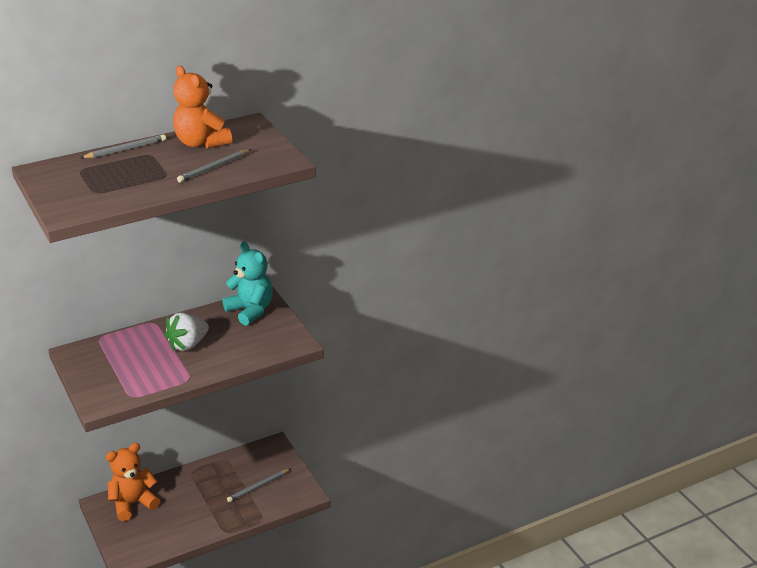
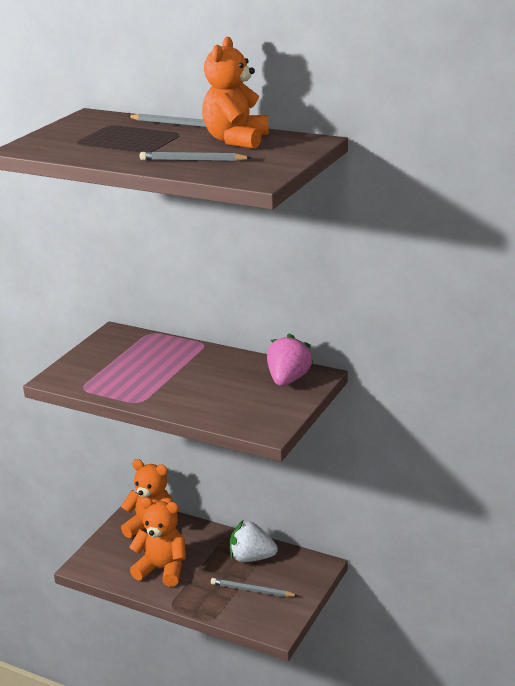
camera: 55 degrees right, 5 degrees down
white strawberry [164,313,209,351] -> white strawberry moved to [230,520,278,562]
turquoise teddy bear [222,242,273,326] -> pink strawberry [267,333,313,386]
none -> orange teddy bear [129,497,186,587]

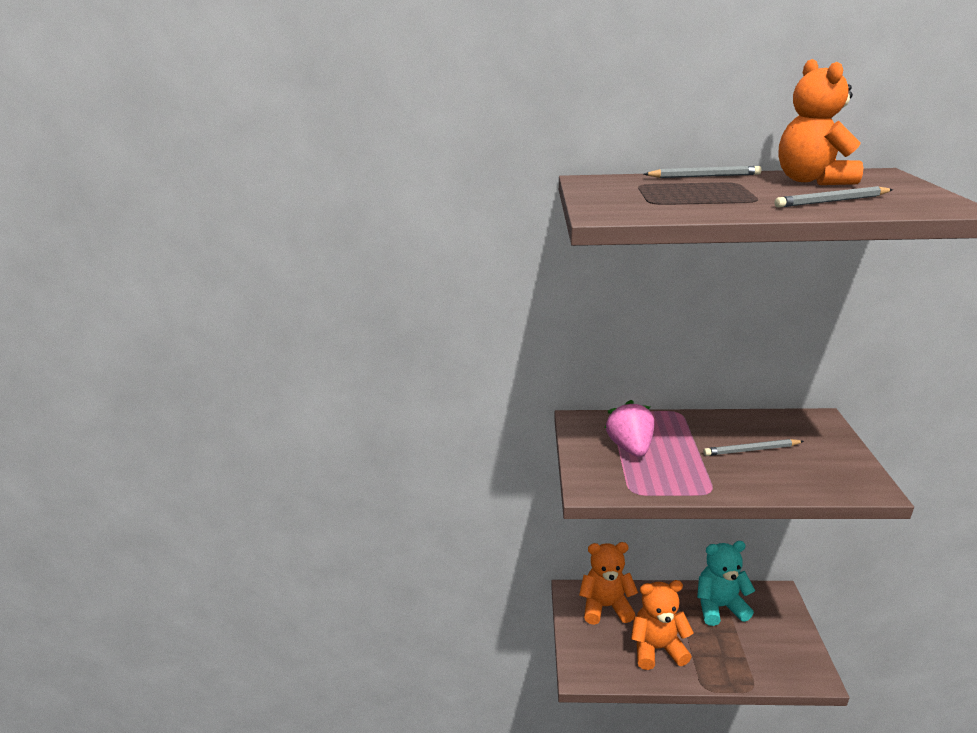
camera: 25 degrees left, 0 degrees up
grey pencil [211,578,298,597] -> grey pencil moved to [703,439,804,456]
white strawberry [230,520,278,562] -> turquoise teddy bear [697,541,755,626]
pink strawberry [267,333,313,386] -> pink strawberry moved to [605,400,654,457]

